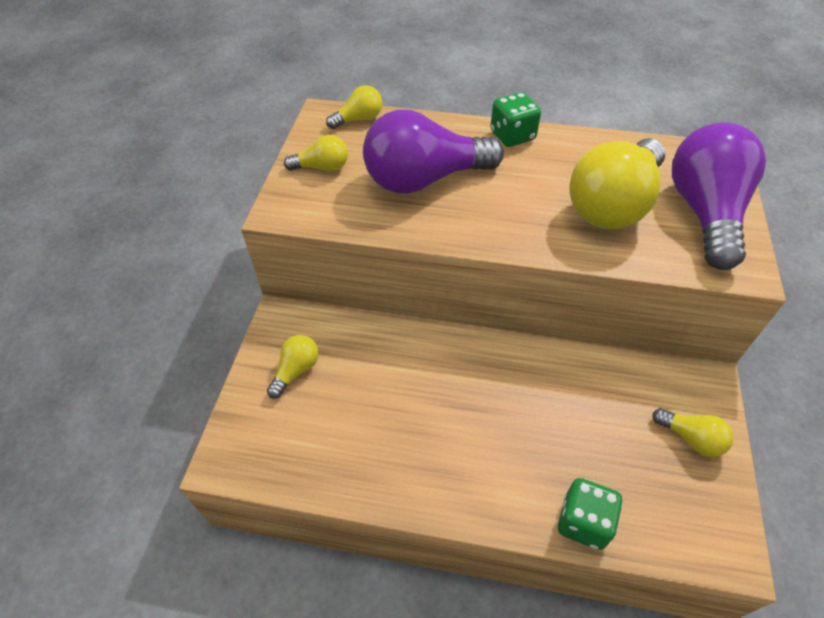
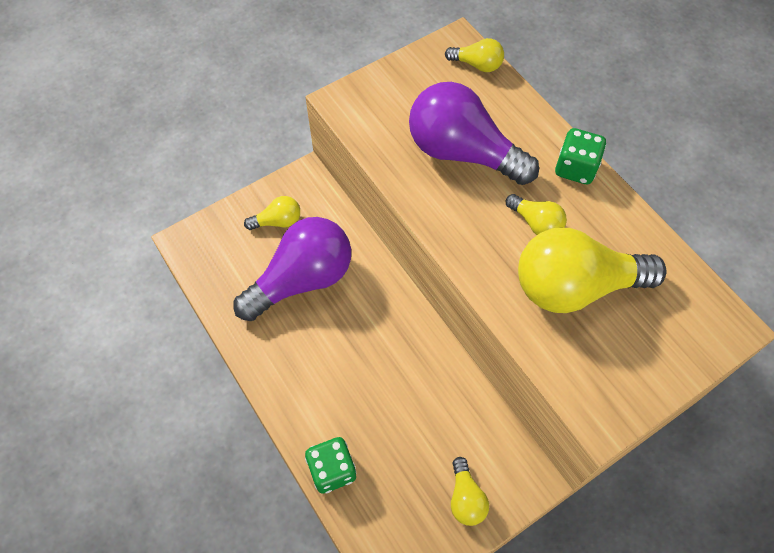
camera: 45 degrees right, 10 degrees up
yellow light bulb [284,135,348,172] -> yellow light bulb moved to [506,194,567,235]
purple light bulb [672,123,766,270] -> purple light bulb moved to [233,217,351,321]

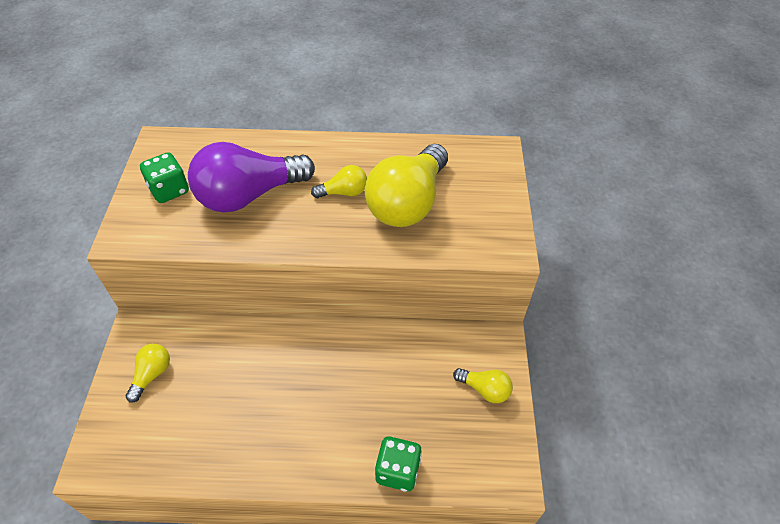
camera: 55 degrees left, 10 degrees down
purple light bulb [233,217,351,321] -> none
yellow light bulb [445,38,504,72] -> none
green dice [555,128,606,184] -> green dice moved to [140,152,189,203]

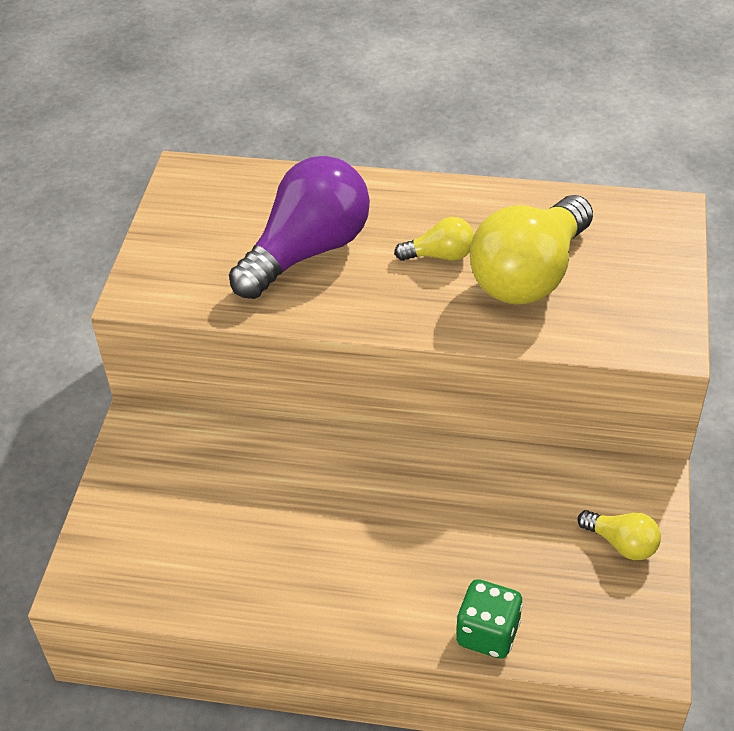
camera: 10 degrees right, 5 degrees down
yellow light bulb [125,344,170,402] -> none
green dice [140,152,189,203] -> none
purple light bulb [188,142,315,213] -> purple light bulb turned 150 degrees clockwise [229,156,370,299]

